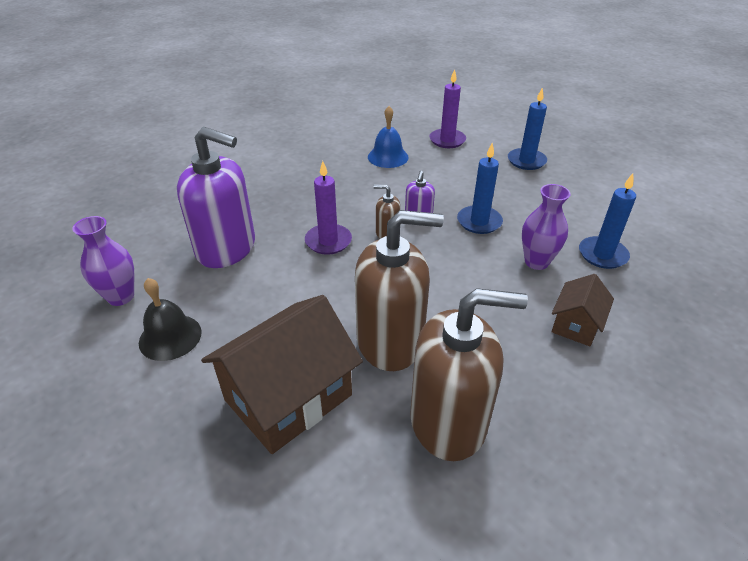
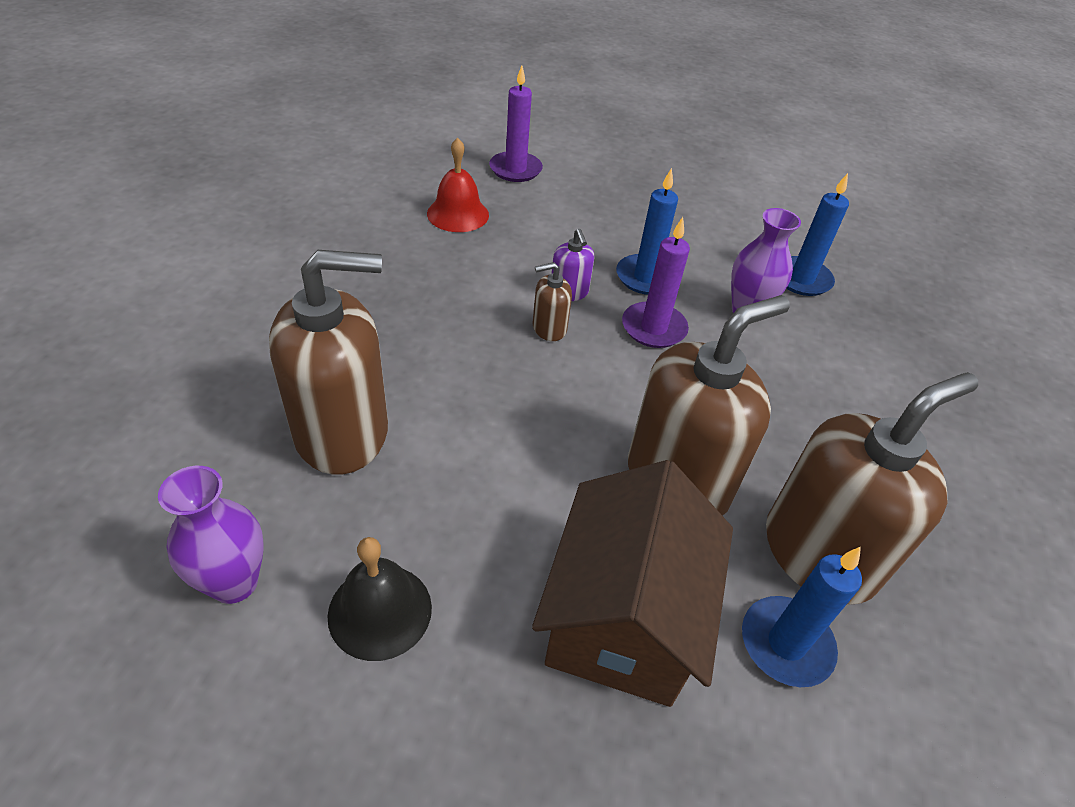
camera: 35 degrees left, 5 degrees up
purple soap dispenser [177,127,255,268] -> brown soap dispenser [269,250,388,475]
purple candle [305,161,352,255] -> purple candle moved to [622,217,690,348]
blue bell [368,106,408,168] -> red bell [427,138,489,232]
blue candle [508,87,547,170] -> blue candle moved to [742,547,862,687]
brown house [551,274,614,346] -> none

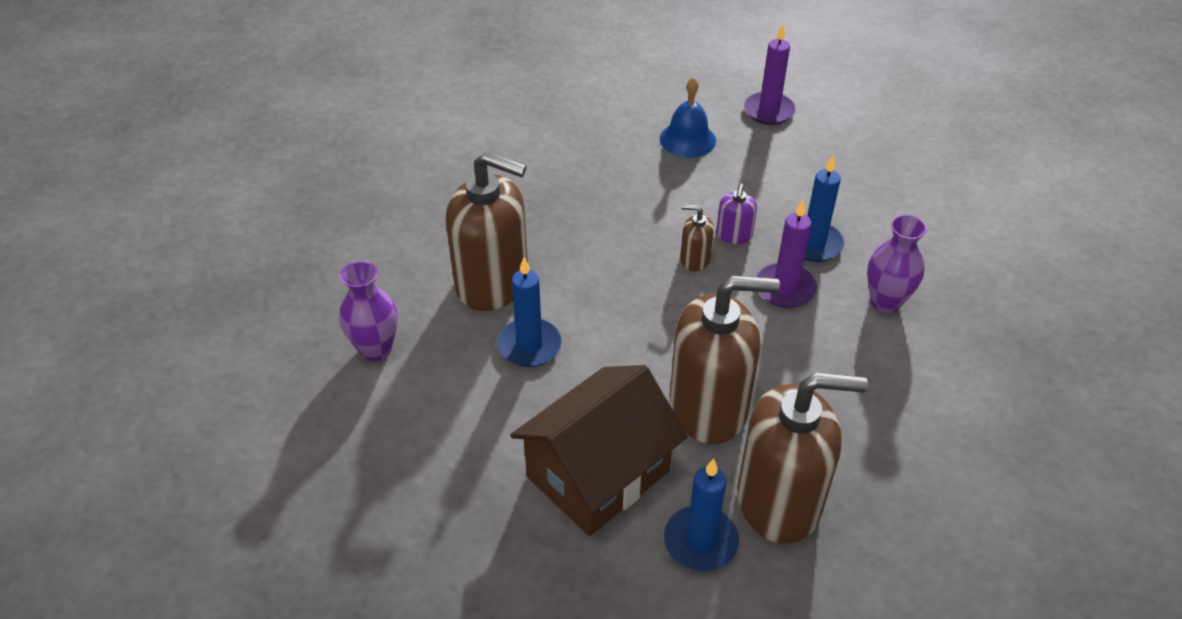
camera: 35 degrees right, 0 degrees up
black bell [327,537,432,661] -> none
red bell [427,138,489,232] -> blue bell [660,77,716,158]
blue candle [786,173,849,296] -> blue candle moved to [497,257,562,367]

